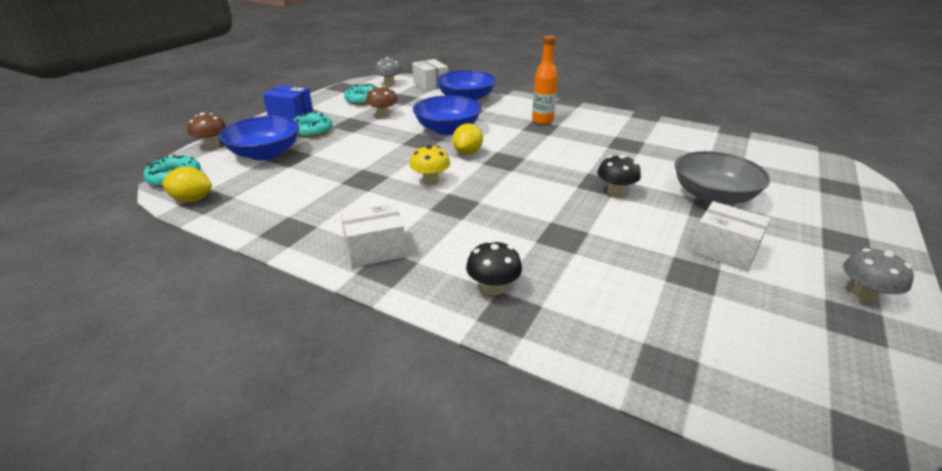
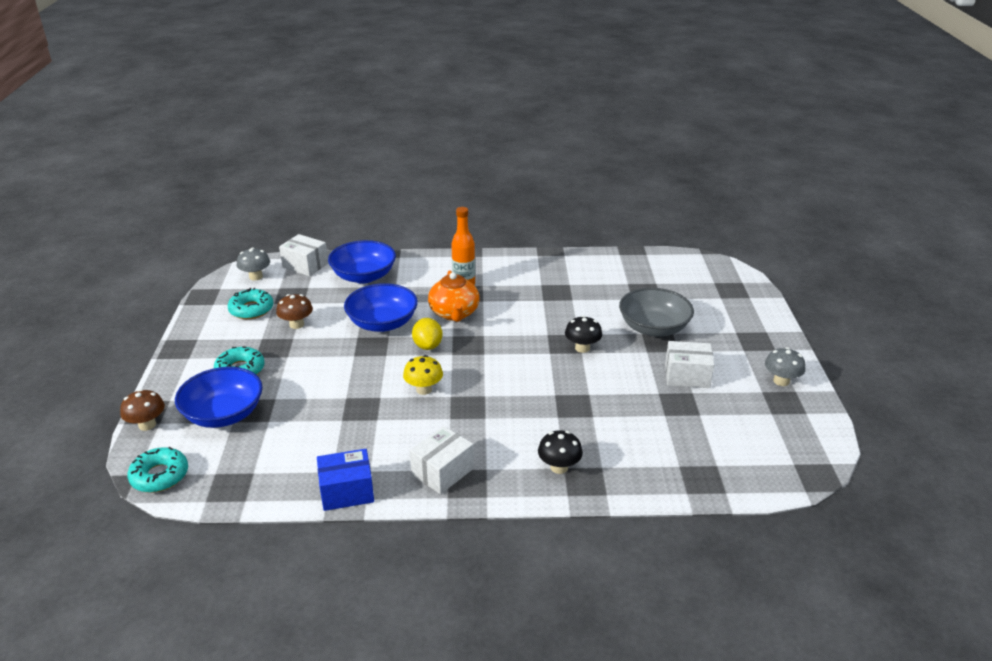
camera: 30 degrees left, 0 degrees up
yellow lemon [162,167,212,202] -> none
blue box [263,85,313,119] -> blue box moved to [317,449,374,511]
none -> orange teapot [428,270,480,322]

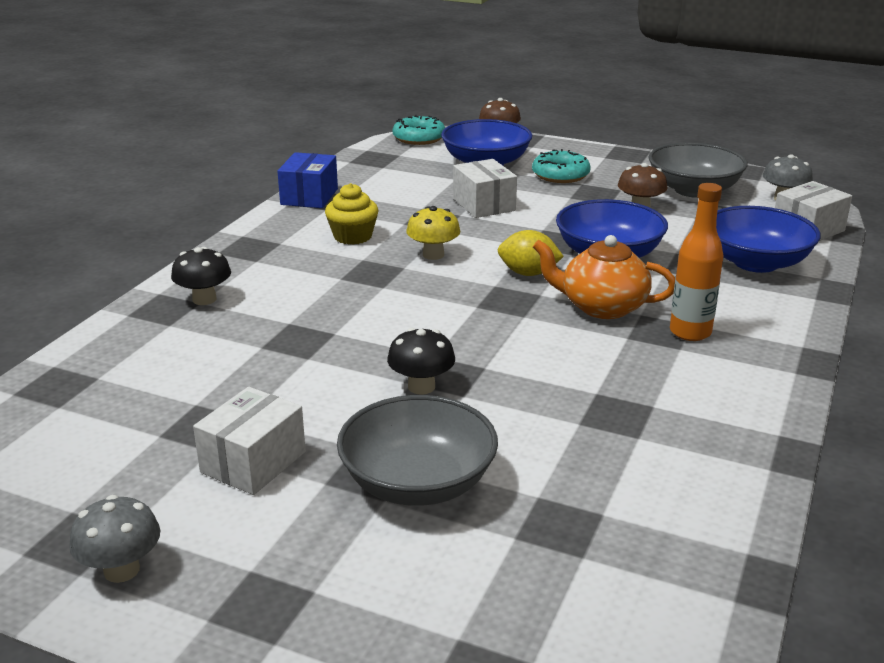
camera: 115 degrees right, 5 degrees down
turquoise donut [228,288,273,319] -> grey bowl [648,142,747,198]
white box [410,426,474,494] -> white box moved to [453,159,517,218]
none -> yellow cupcake [325,183,379,245]

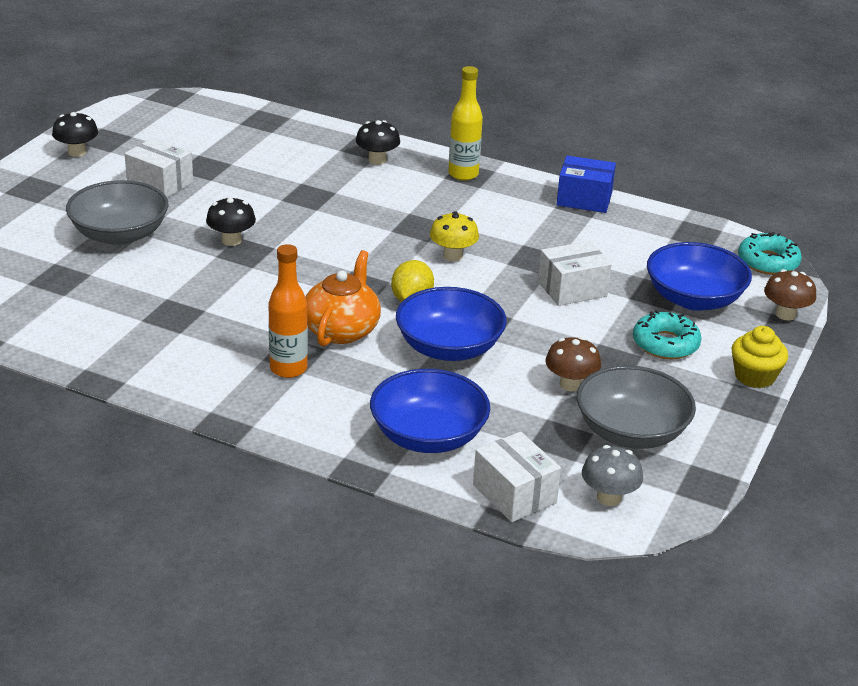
camera: 90 degrees right, 5 degrees up
grey mushroom [69,495,160,583] -> black mushroom [52,111,98,157]
yellow cupcake [325,183,379,245] -> yellow cupcake moved to [731,326,788,388]
none -> yellow bottle [448,66,483,181]

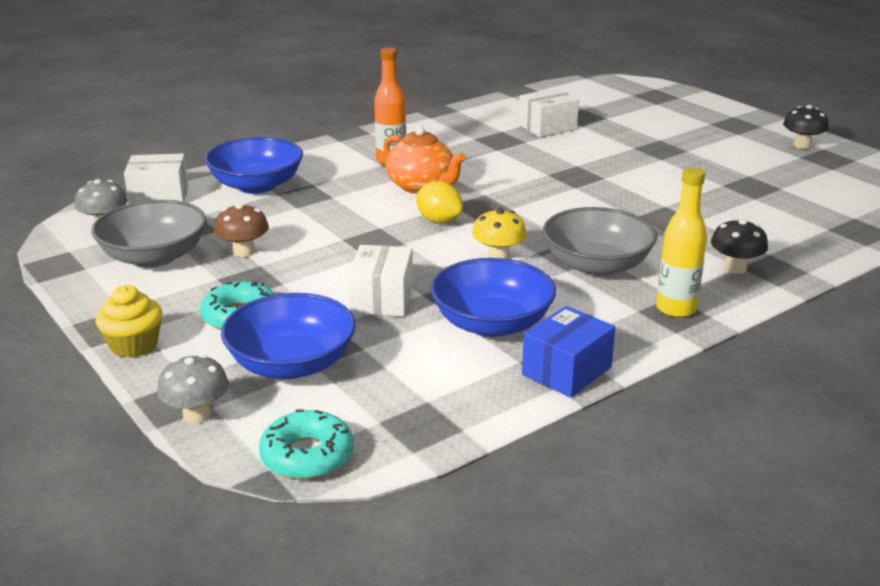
camera: 120 degrees right, 5 degrees down
grey bowl [66,180,168,245] -> grey bowl moved to [543,207,657,276]
white box [125,137,193,198] -> white box moved to [519,88,579,137]
black mushroom [206,196,256,246] -> none
blue bowl [396,287,507,361] -> blue bowl moved to [431,258,556,337]
brown mushroom [764,269,816,320] -> grey mushroom [157,354,229,424]

